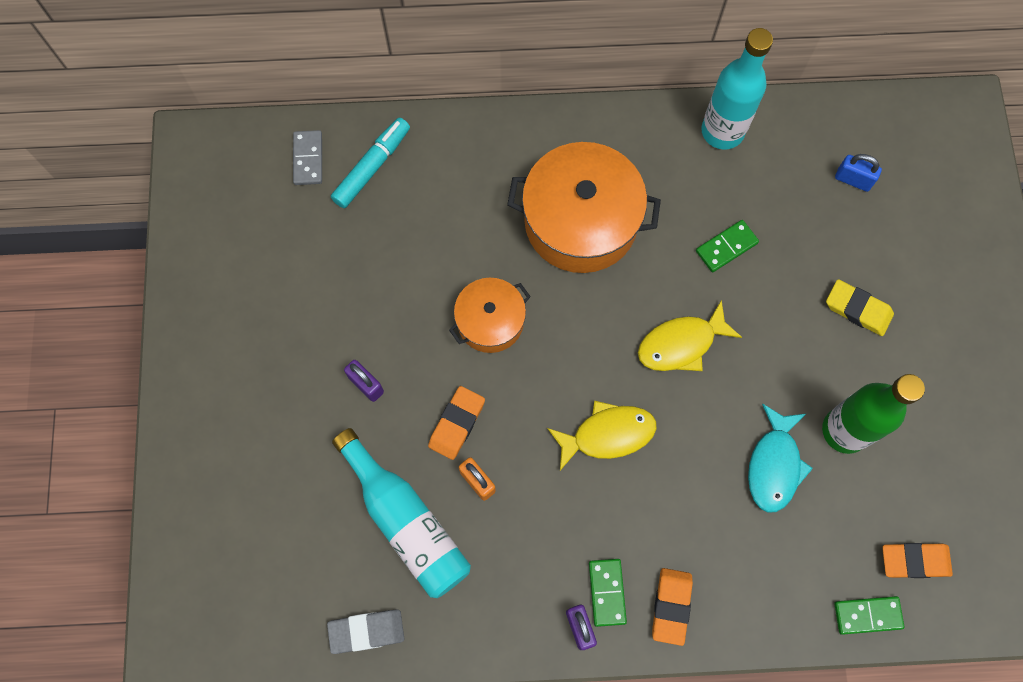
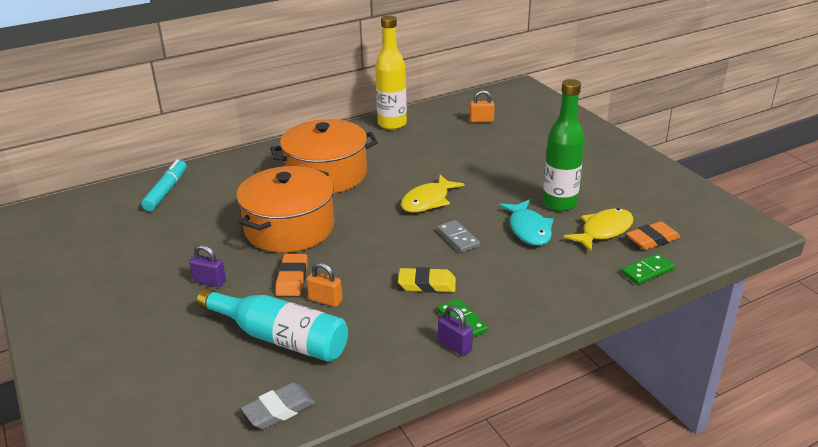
camera: 25 degrees left, 40 degrees down
grey domino [293,130,322,185] -> grey domino moved to [437,220,480,253]
orange pot [449,278,531,353] -> orange pot [236,166,334,253], size x1.75
yellow fish [547,401,657,471] -> yellow fish moved to [563,208,634,252]
orange eraser [652,568,693,646] -> none
green domino [696,220,759,272] -> none
turquoise bottle [701,28,773,150] -> yellow bottle [375,15,407,130]
yellow eraser [826,279,894,336] -> yellow eraser moved to [398,267,456,293]
blue padlock [835,154,882,192] -> orange padlock [470,90,495,123]

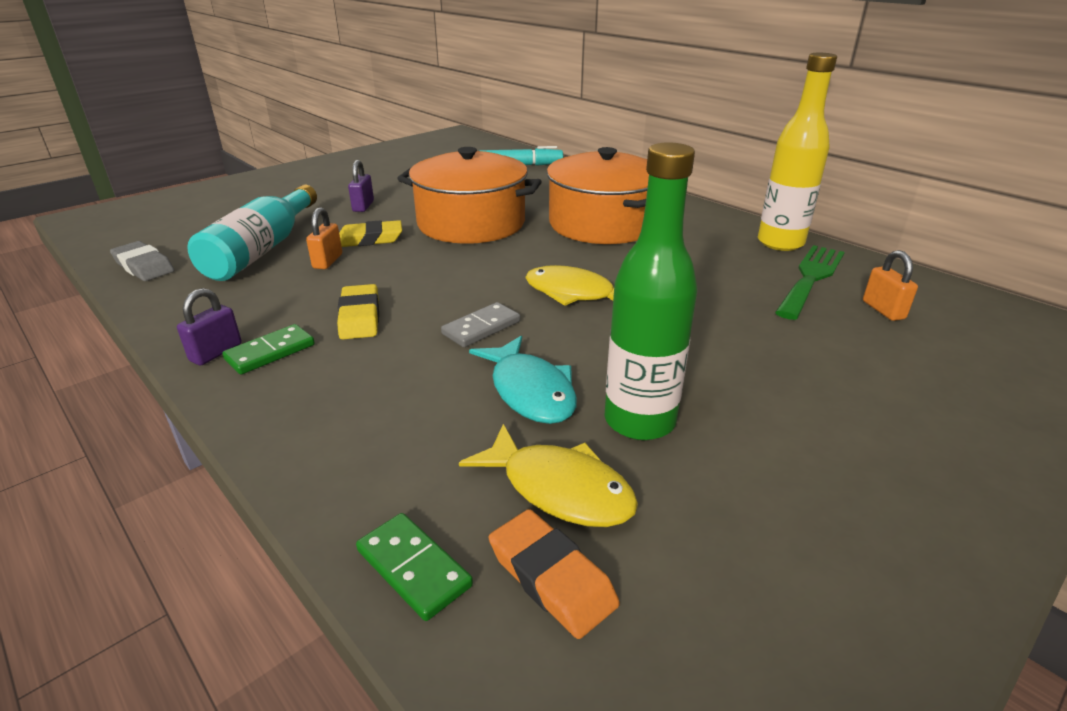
camera: 75 degrees right, 0 degrees up
orange eraser [276,254,308,296] -> yellow eraser [339,220,402,247]
turquoise fish [499,200,553,246] -> turquoise fish turned 90 degrees counterclockwise [469,336,577,424]
none -> green fork [775,245,845,320]

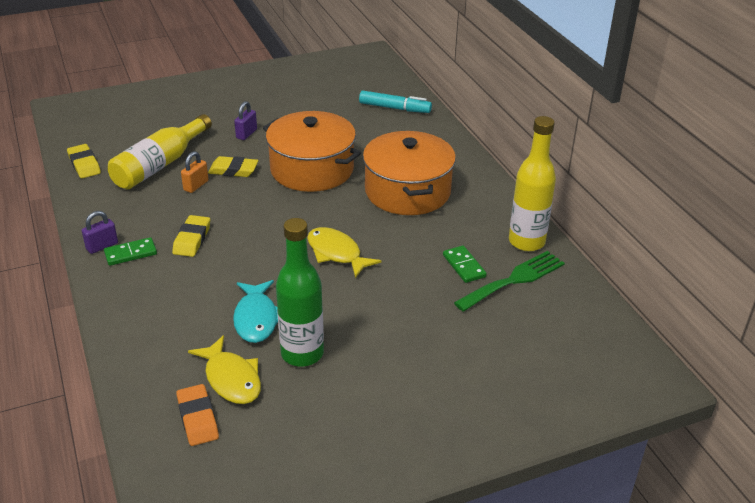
camera: 20 degrees right, 5 degrees up
grey eraser [110,241,174,281] -> yellow eraser [67,144,101,178]
turquoise bottle [187,185,317,281] -> yellow bottle [108,114,212,189]
green domino [356,513,473,621] -> green domino moved to [443,246,487,283]
grey domino [441,302,520,347] -> none
orange padlock [863,250,918,321] -> none

